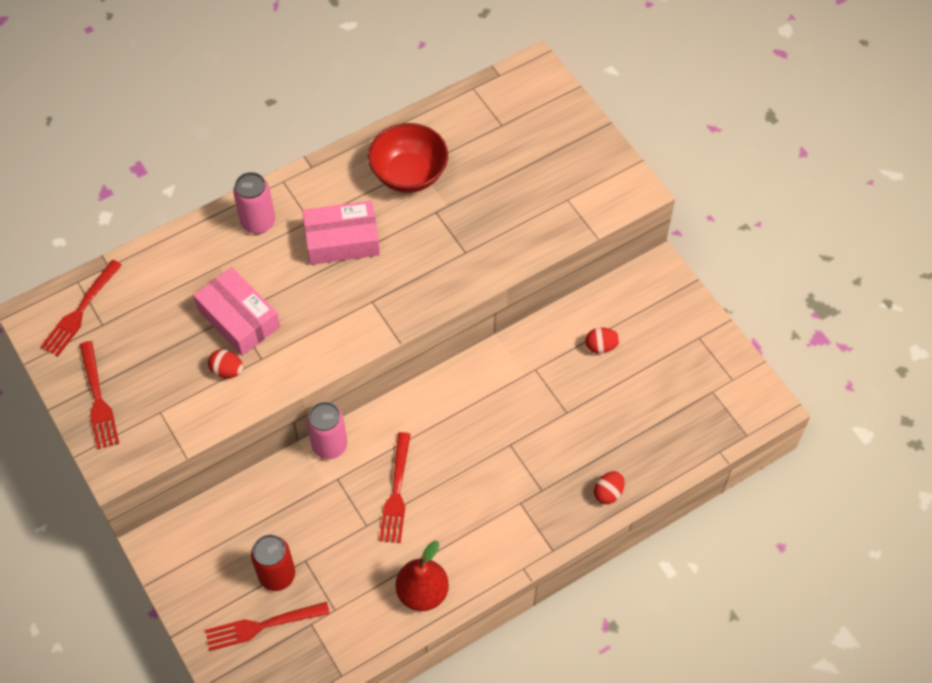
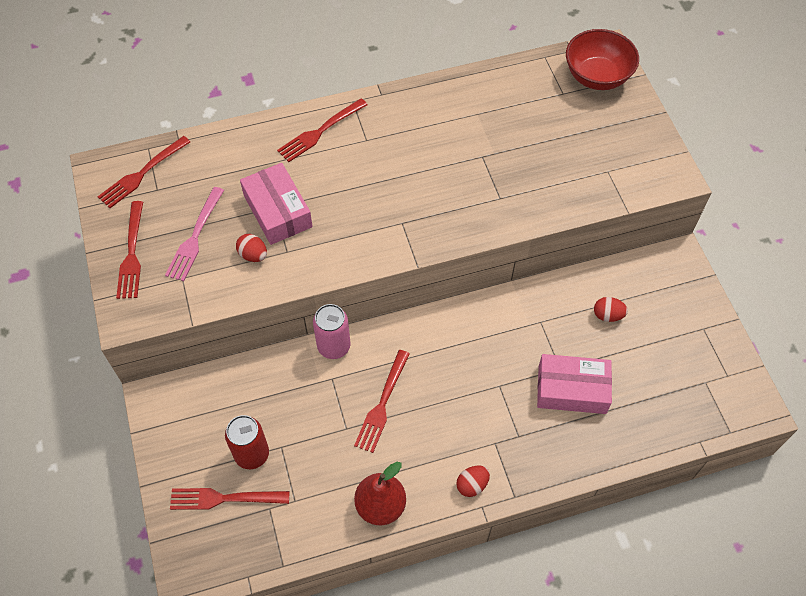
camera: 15 degrees right, 0 degrees up
pink can [233,172,275,234] -> red fork [277,98,367,162]
pink box [302,201,380,265] -> pink box moved to [537,354,612,414]
red bowl [368,123,448,193] -> red bowl moved to [566,29,639,90]
red egg [594,471,625,504] -> red egg moved to [456,465,490,497]
none -> pink fork [165,187,224,281]

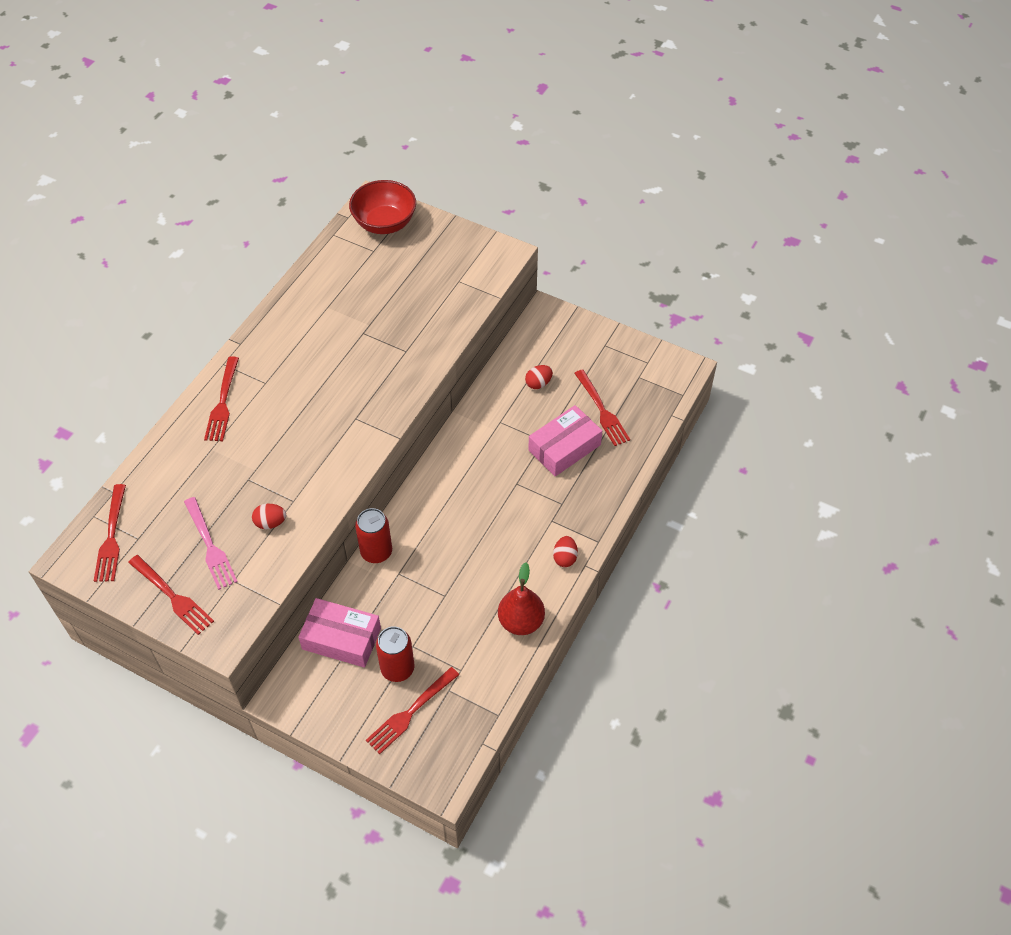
camera: 45 degrees left, 5 degrees down
pink box [240,163,313,245] -> pink box moved to [298,598,381,668]
pink can [313,304,351,359] -> red can [355,508,392,563]
red fork [354,350,410,453] -> red fork moved to [574,370,630,446]

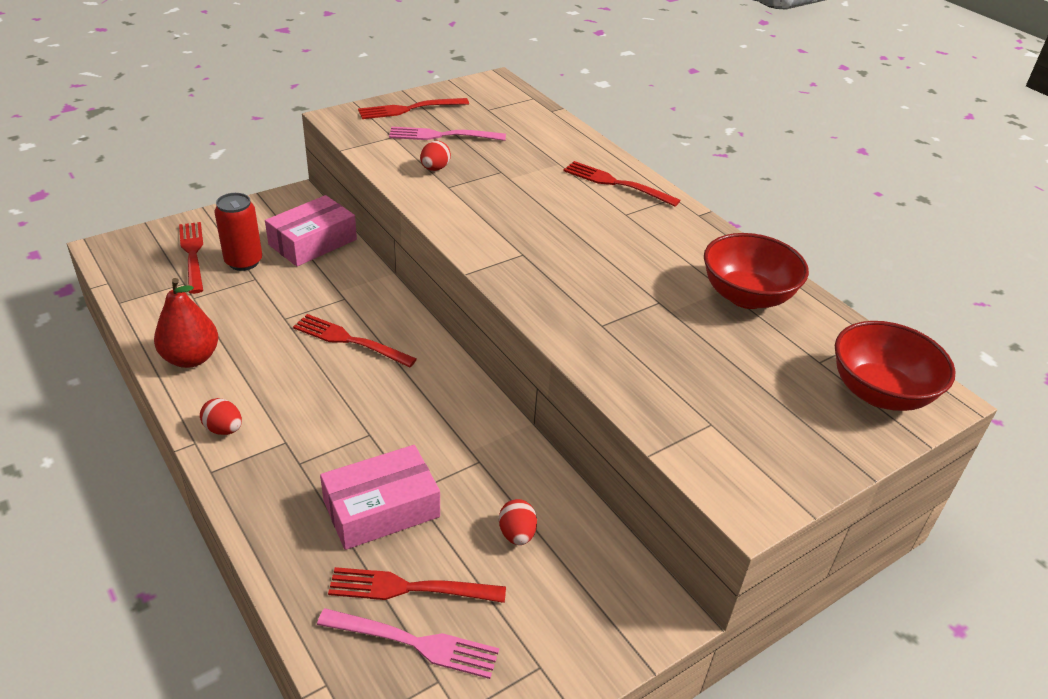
camera: 115 degrees right, 15 degrees down
red fork [94,484,126,582] -> red fork moved to [293,314,417,368]
red can [355,508,392,563] -> none
pink box [528,405,602,476] -> pink box turned 75 degrees clockwise [320,445,440,550]
none -> pink fork [317,608,499,679]
none -> red bowl [704,233,809,309]

